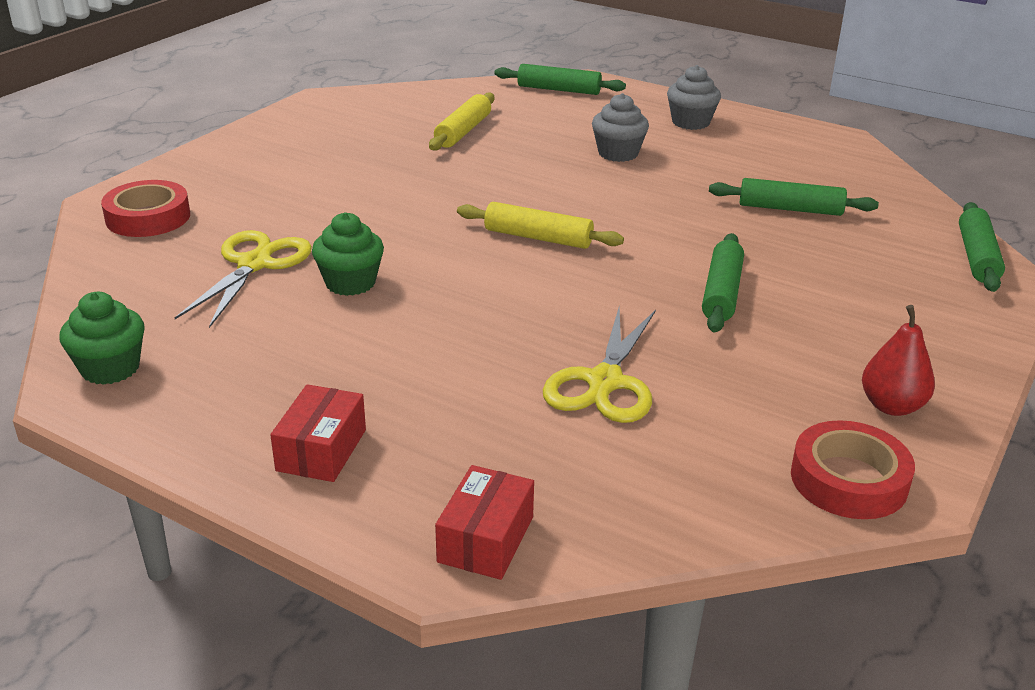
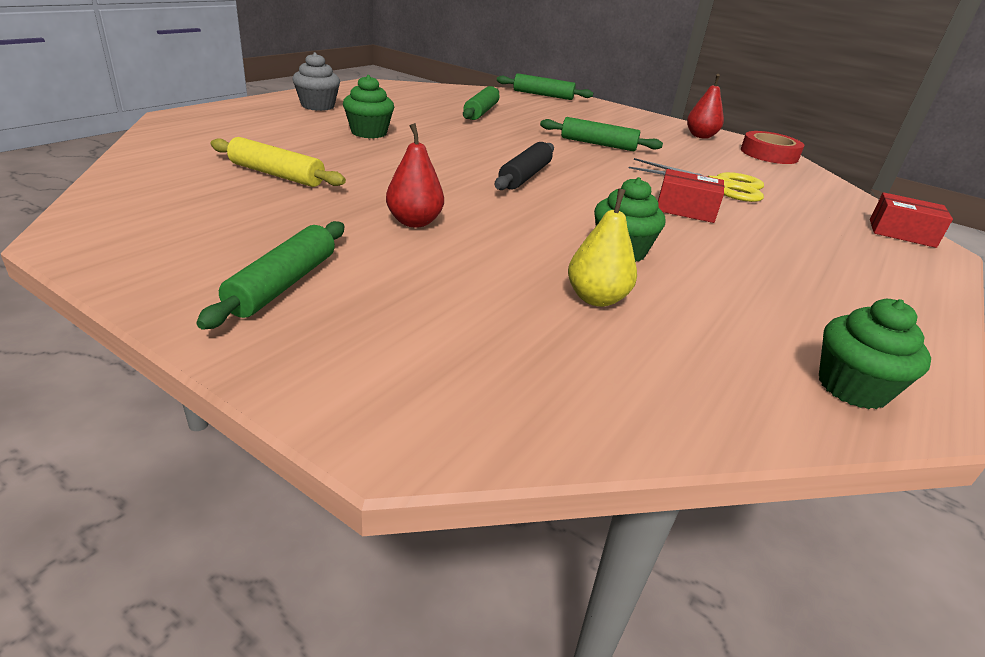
camera: 90 degrees left, 0 degrees up
red tape [101,180,190,237] -> none
yellow scissors [174,230,312,328] -> yellow pear [568,188,637,307]
red box [270,384,366,482] -> red box moved to [658,169,724,223]
yellow rolling pin [457,202,624,249] -> black rolling pin [495,142,554,190]
green rolling pin [494,64,626,95] -> green rolling pin moved to [196,221,344,330]
grey cupcake [592,93,649,162] -> green cupcake [343,75,394,138]
none -> red pear [386,123,444,228]

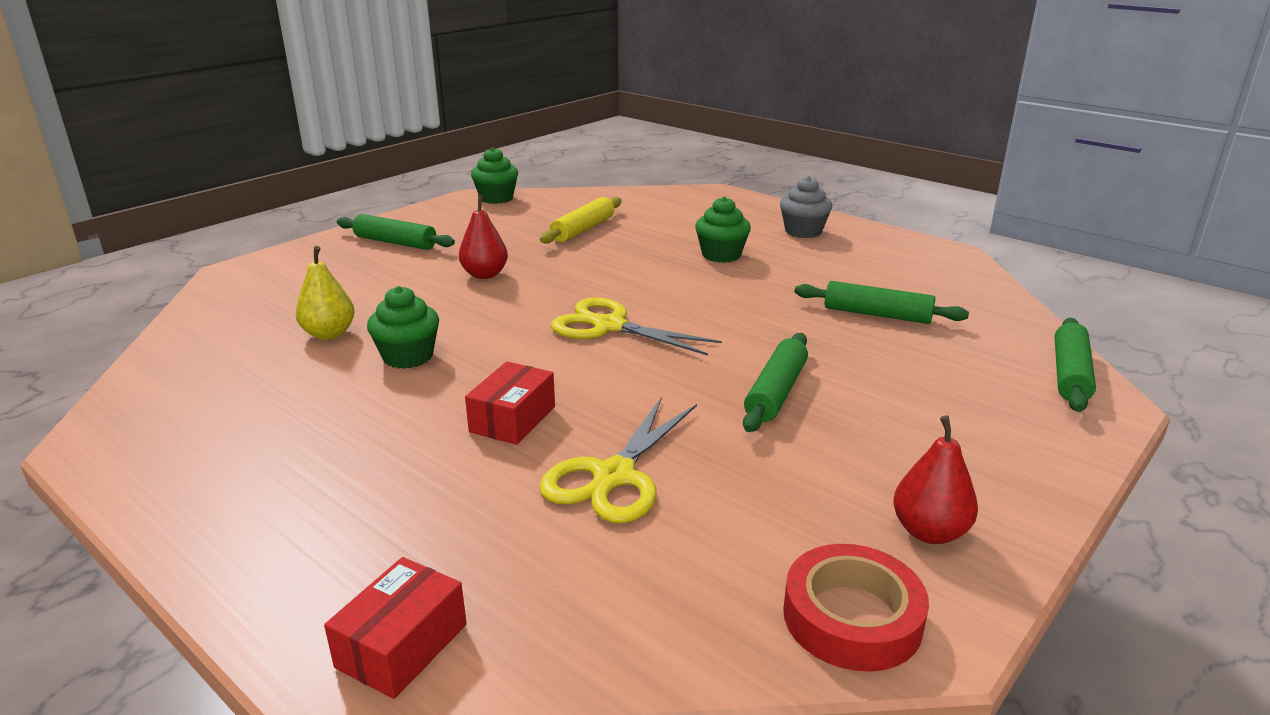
camera: 100 degrees right, 5 degrees down
black rolling pin [495,142,554,190] -> yellow scissors [551,297,722,356]
green cupcake [819,299,931,409] -> green cupcake moved to [471,147,518,204]

